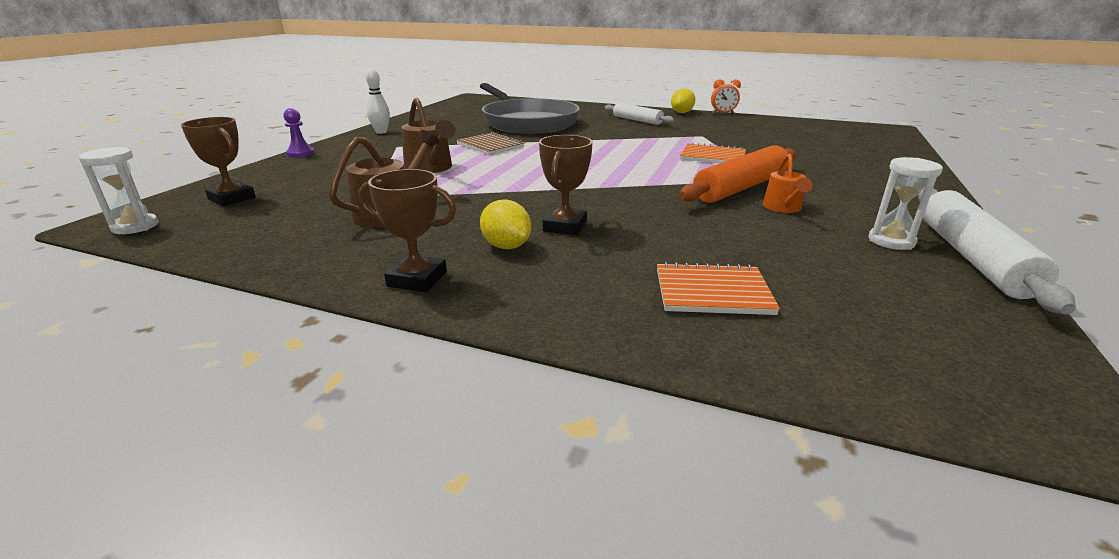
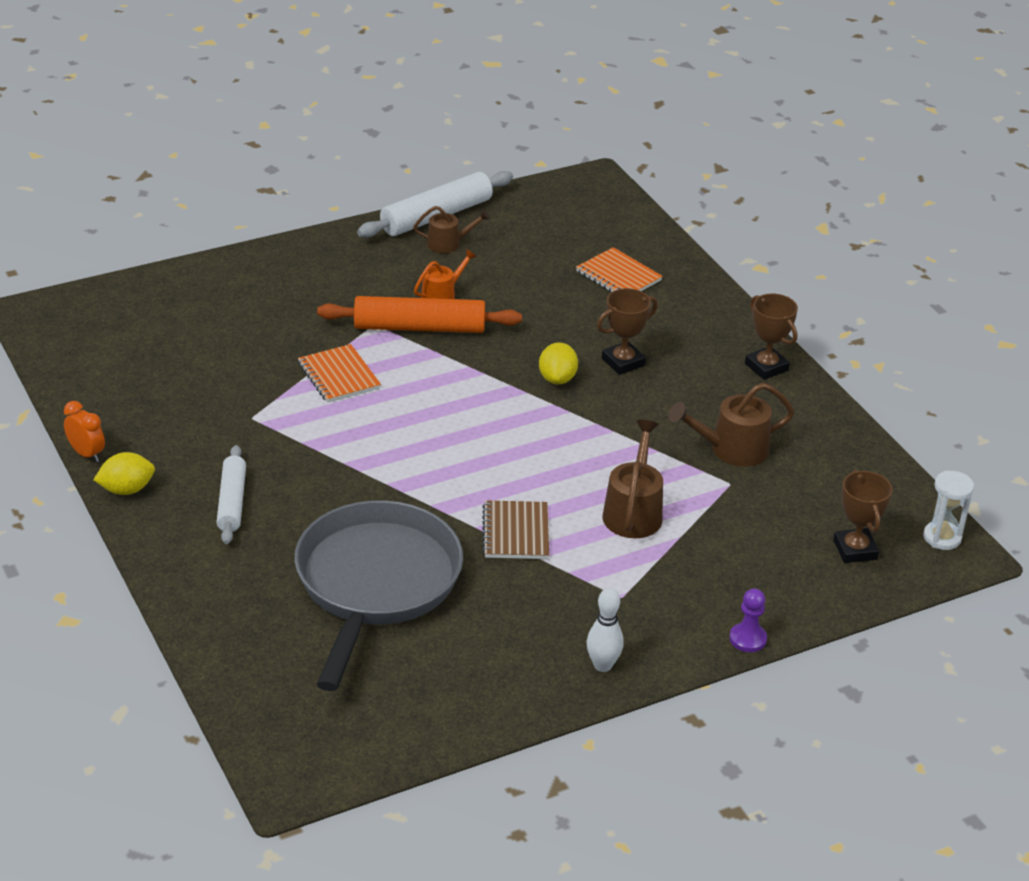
camera: 140 degrees left, 10 degrees up
yellow lemon [480,199,531,249] -> yellow lemon moved to [539,343,578,384]
white hourglass [869,157,943,250] -> brown watering can [413,206,490,253]

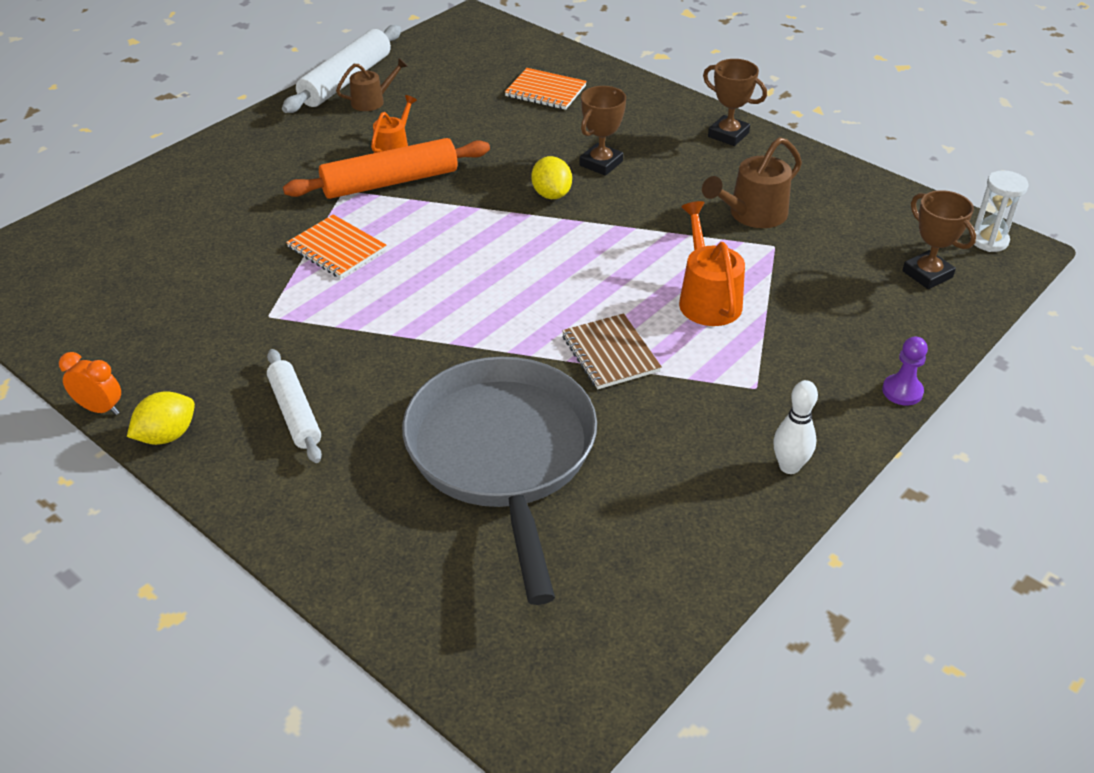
camera: 20 degrees left, 5 degrees up
brown watering can [602,420,663,538] -> orange watering can [679,201,745,326]

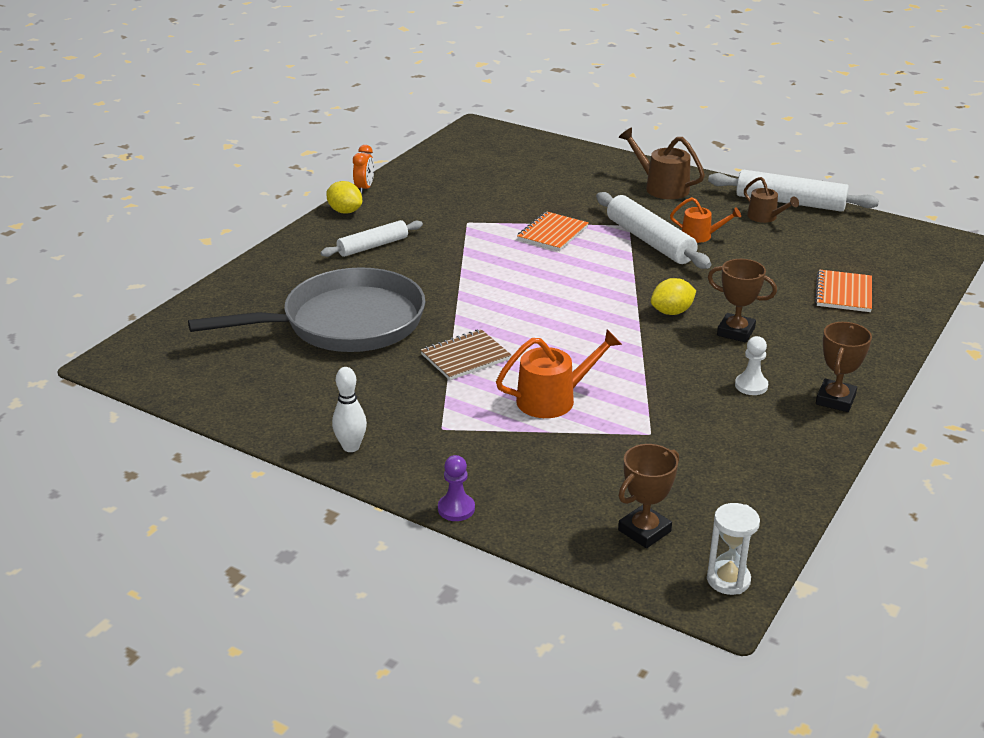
camera: 80 degrees right, 10 degrees down
orange rolling pin [283,138,490,199] -> white rolling pin [596,192,711,269]
brown watering can [702,137,802,228] -> brown watering can moved to [619,127,705,199]
none -> white pawn [735,336,768,395]

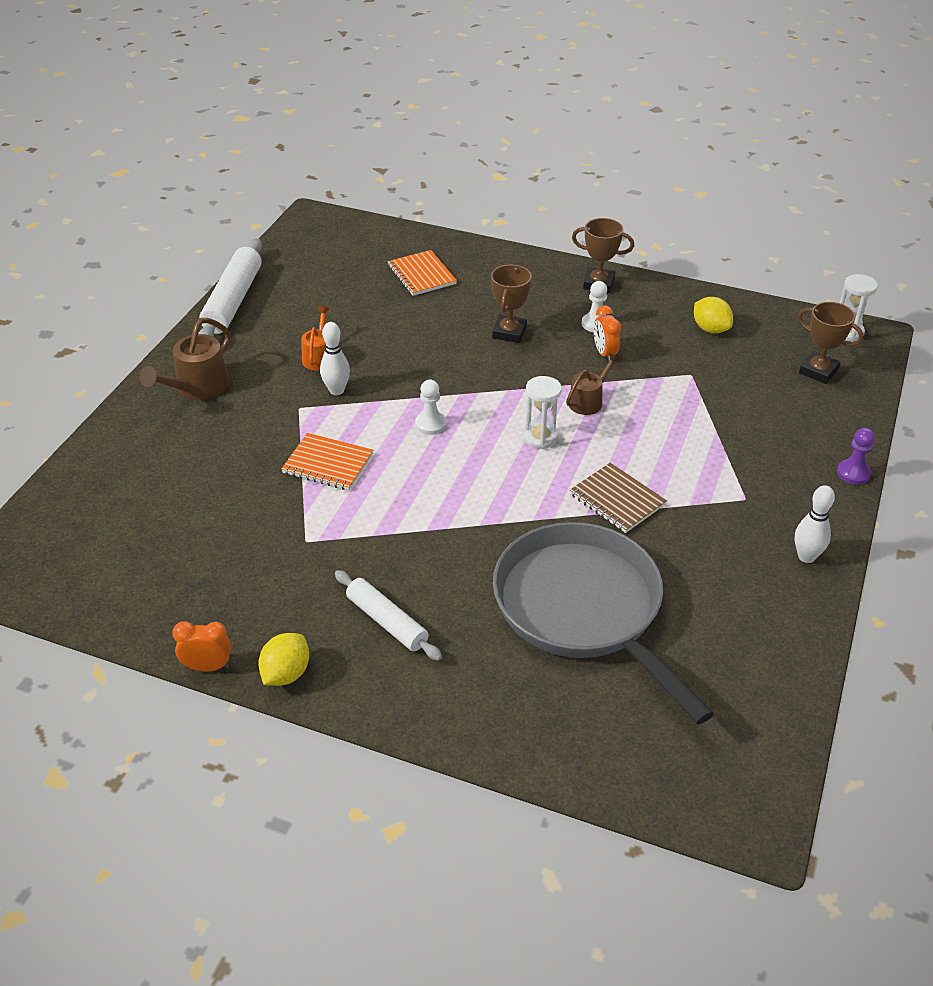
camera: 100 degrees left, 10 degrees up
orange watering can [496,329,622,418] -> none
white rolling pin [596,192,711,269] -> white bowling pin [320,322,350,395]
yellow lemon [651,278,696,315] -> yellow lemon moved to [694,297,733,333]
brown watering can [744,177,799,223] -> brown watering can moved to [566,353,620,415]
orange notebook [815,269,872,312] -> orange notebook turned 60 degrees clockwise [387,250,457,296]
none -> white pawn [415,380,446,435]
none -> white hourglass [524,376,562,449]
none -> orange clock [594,305,621,362]

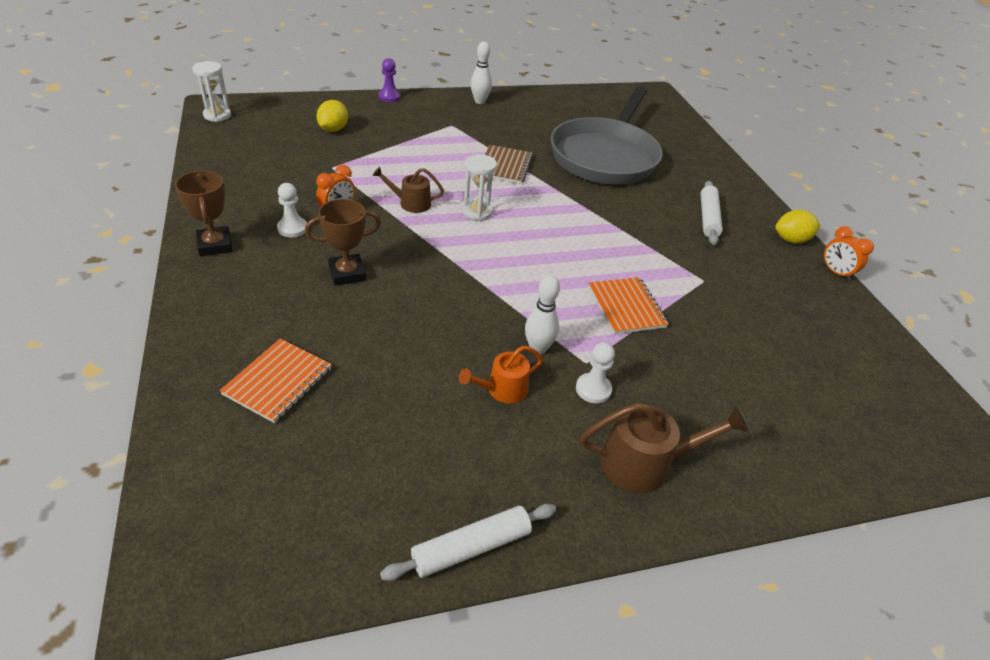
camera: 130 degrees left, 0 degrees up
white rolling pin [198,238,262,337] -> white rolling pin [380,504,556,581], size x0.64
white pawn [415,380,446,435] -> white pawn moved to [576,342,615,403]
yellow lemon [694,297,733,333] -> yellow lemon moved to [316,100,348,132]
brown trophy [798,302,864,384] -> none

